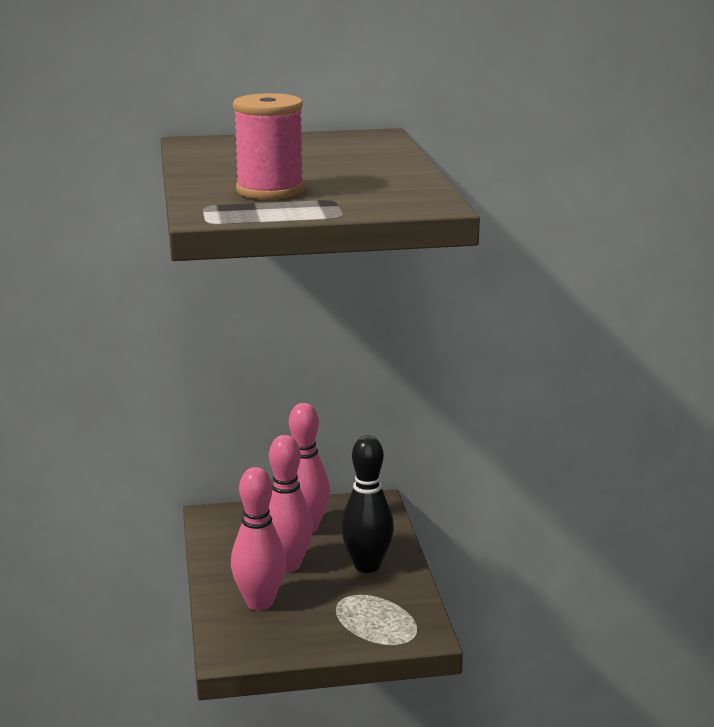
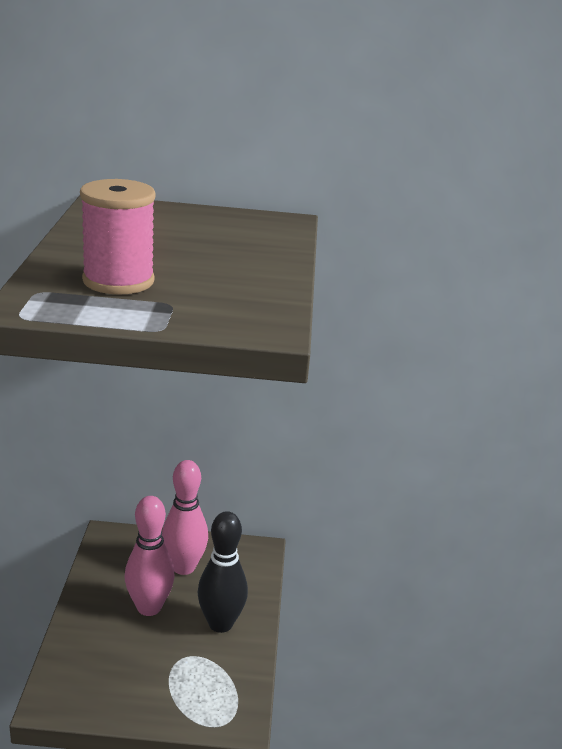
camera: 10 degrees right, 5 degrees up
pink bowling pin [231,467,286,610] -> none

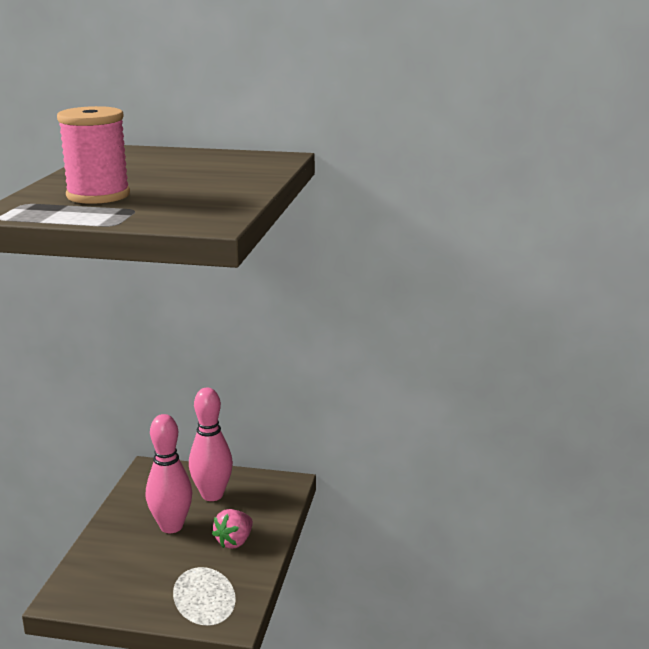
camera: 10 degrees right, 5 degrees down
black bowling pin [197,511,248,633] -> pink strawberry [212,509,253,549]

